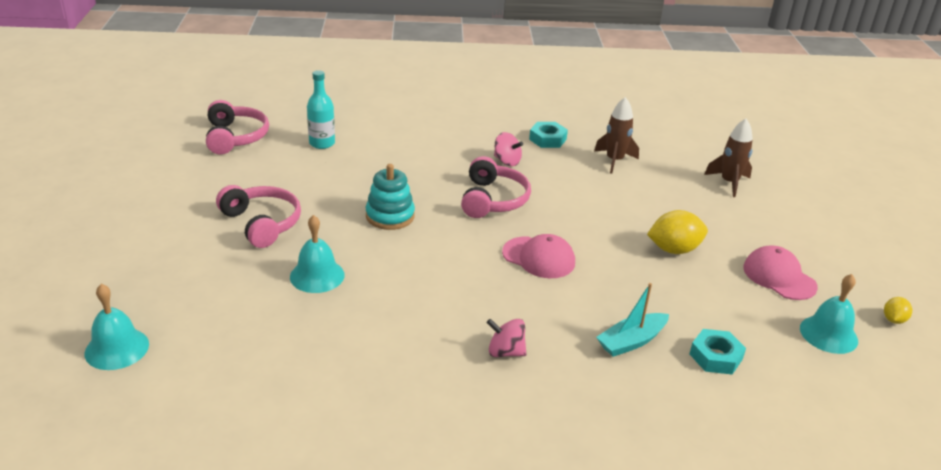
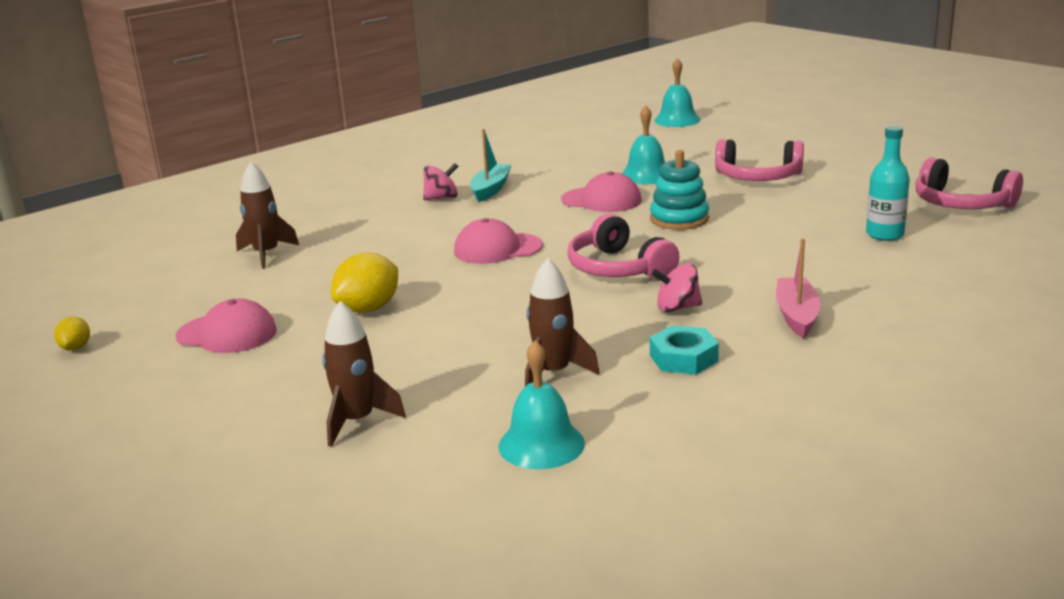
camera: 145 degrees right, 10 degrees down
turquoise boat [596,283,669,357] -> turquoise boat moved to [471,129,512,202]
turquoise nut [689,329,746,374] -> brown rocket [236,162,299,269]
turquoise bell [800,274,858,354] -> turquoise bell moved to [498,340,585,469]
none -> pink cap [561,171,642,212]
none -> pink boat [776,239,821,338]

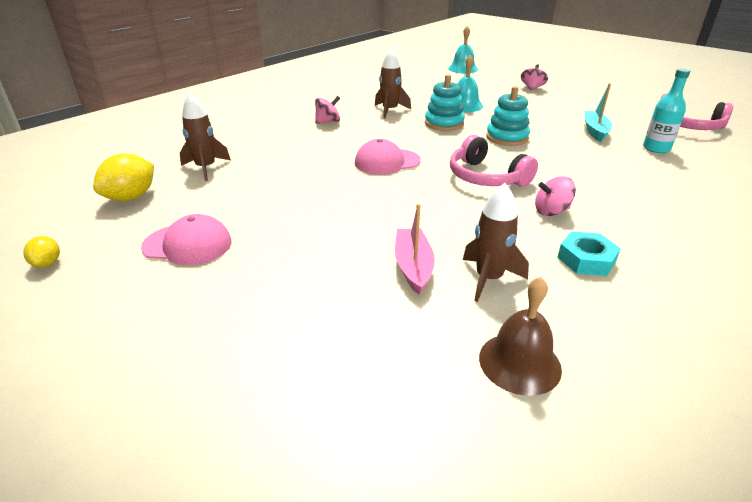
camera: 10 degrees left, 10 degrees up
brown rocket [322,301,406,447] -> brown rocket moved to [375,48,411,119]
yellow lemon [331,253,398,313] -> yellow lemon moved to [93,154,154,201]
turquoise boat [471,129,512,202] -> turquoise boat moved to [585,83,612,142]
turquoise bell [498,340,585,469] -> brown bell [479,277,562,396]
pink cap [561,171,642,212] -> turquoise stacking toy [425,74,465,131]
pink headphones [715,139,804,181] -> none
pink boat [776,239,821,338] -> pink boat moved to [395,204,435,295]
none -> pink spinning top [521,64,548,91]

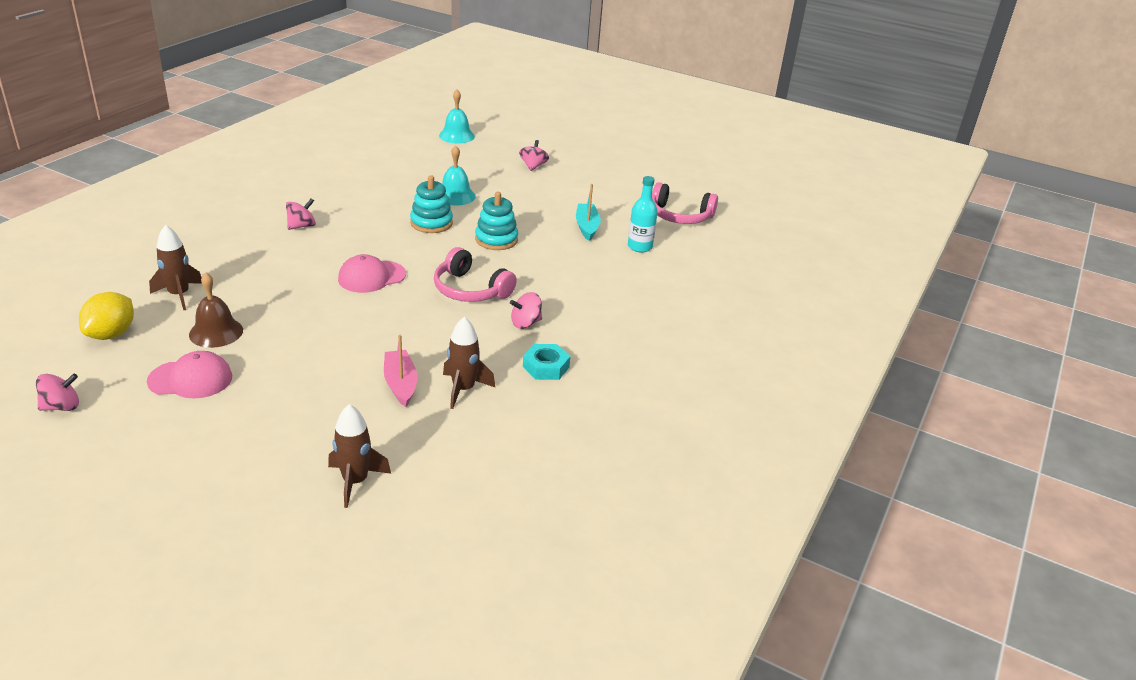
camera: 15 degrees left, 0 degrees up
yellow lemon [23,236,60,268] -> pink spinning top [36,373,79,411]
brown rocket [375,48,411,119] -> brown rocket moved to [328,404,391,508]
brown bell [479,277,562,396] -> brown bell moved to [189,273,243,348]

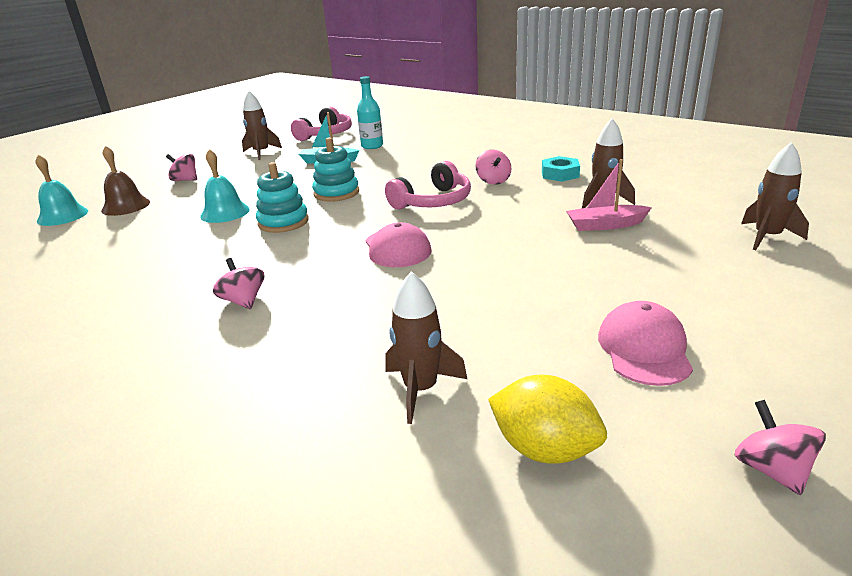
camera: 75 degrees left, 5 degrees down
brown bell [189,273,243,348] -> brown bell moved to [101,146,150,216]
none -> brown rocket [242,91,282,160]

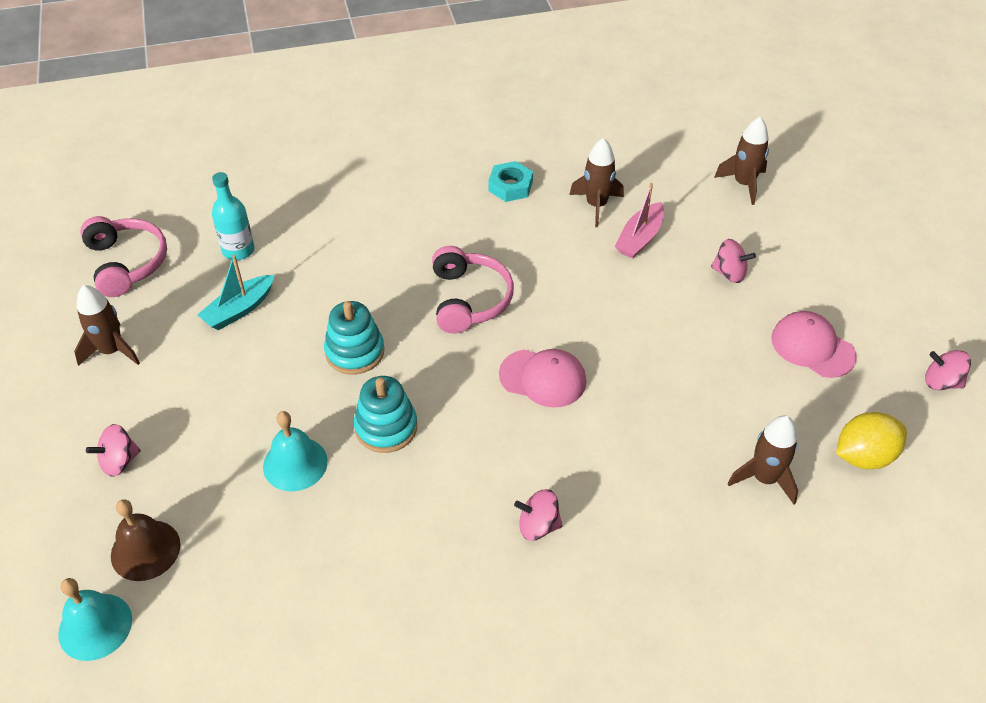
camera: 55 degrees left, 20 degrees up
pink spinning top [475,150,512,185] -> pink spinning top moved to [711,239,756,283]

